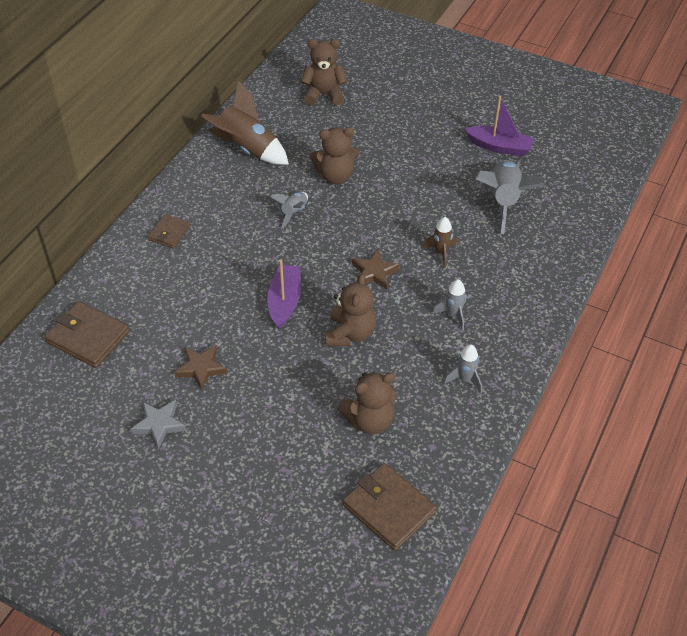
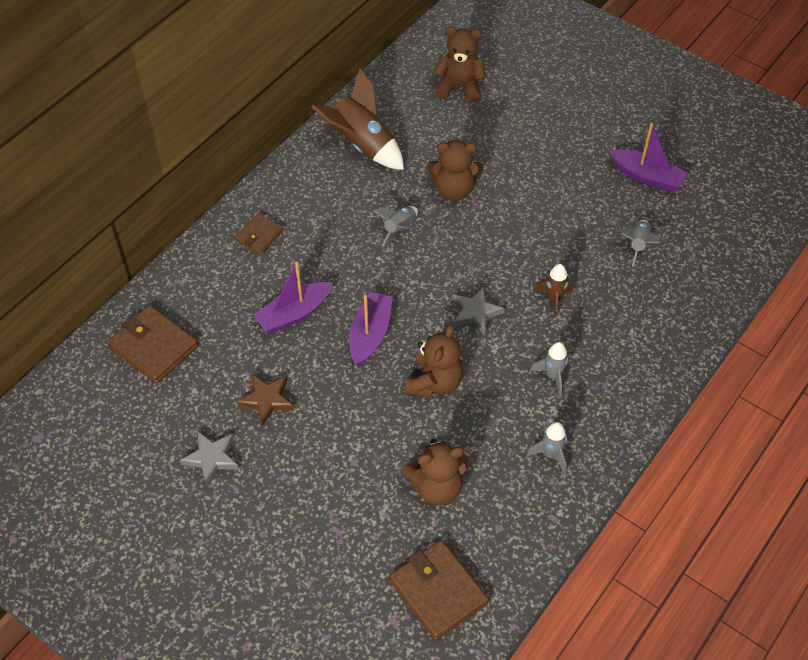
camera: 10 degrees right, 5 degrees up
brown star [352,250,400,290] -> grey star [452,286,504,335]
grey rocket [476,160,545,234] -> grey rocket [621,220,660,267], size x0.52
none -> purple boat [253,262,333,333]

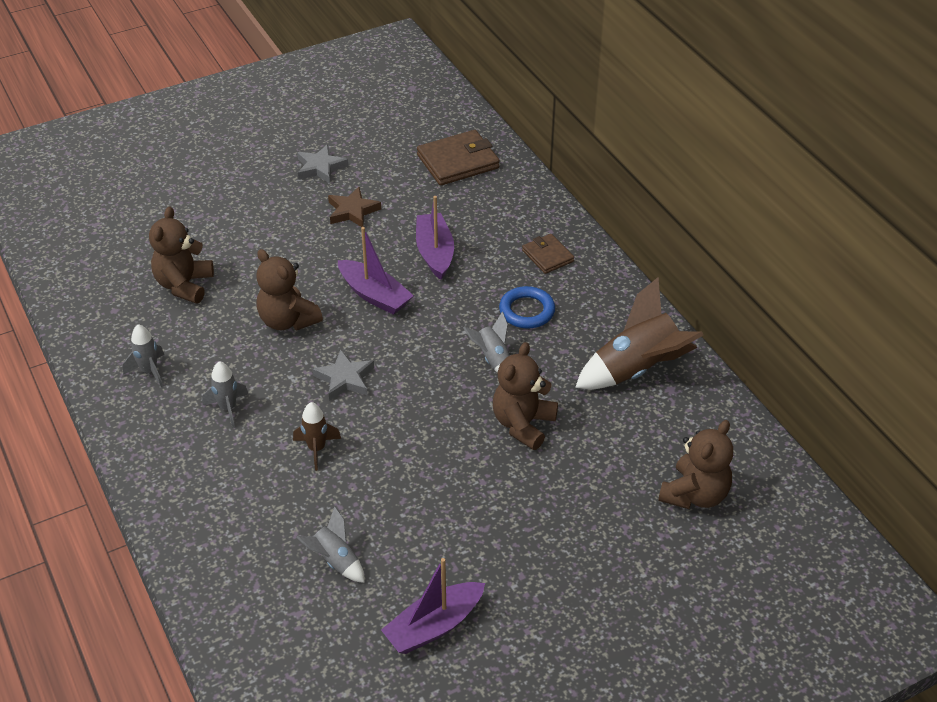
camera: 115 degrees right, 10 degrees down
brown wallet [389,540,489,640] -> none
none -> blue ring [499,286,555,329]

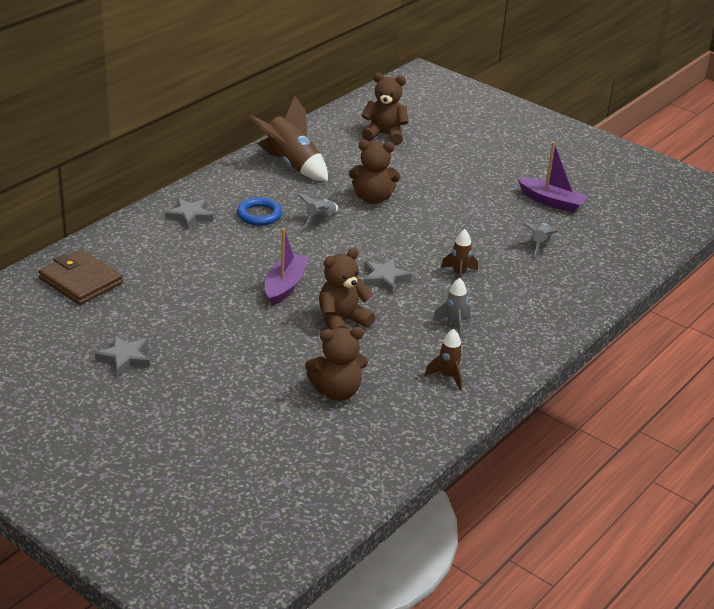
camera: 115 degrees left, 10 degrees down
grey rocket [123,324,164,387] -> brown rocket [425,329,463,390]
brown teddy bear [256,249,323,331] -> brown teddy bear turned 150 degrees counterclockwise [319,248,375,330]
brown star [328,187,381,227] -> none
purple boat [416,196,454,280] -> none
brown wallet [522,234,574,274] -> grey star [165,198,213,230]

